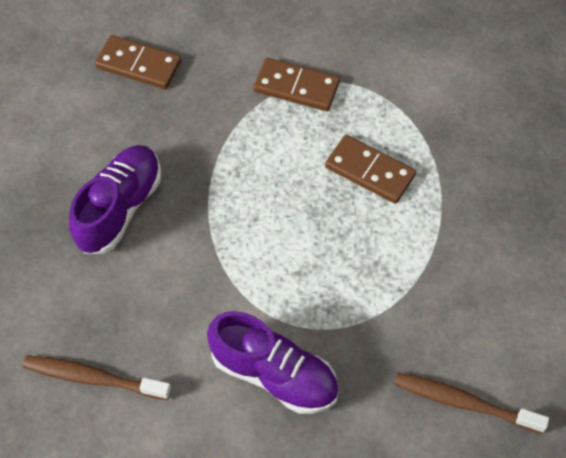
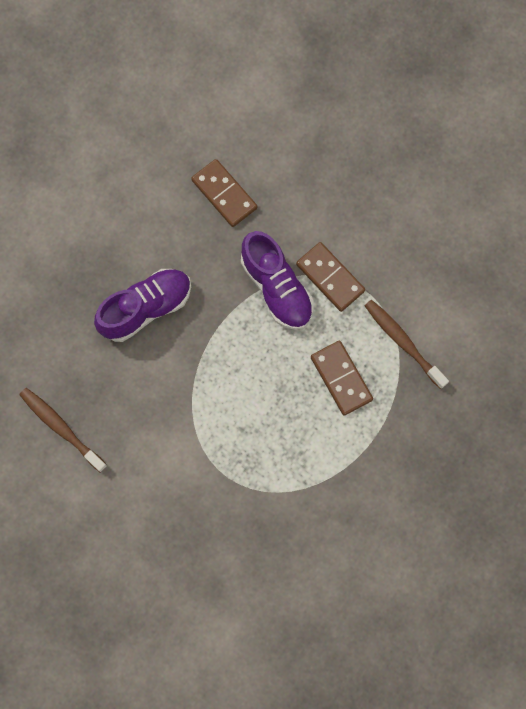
camera: 30 degrees right, 15 degrees up
purple shoe [207,311,339,414] -> purple shoe moved to [241,231,314,330]
brown toothbrush [394,373,549,434] -> brown toothbrush moved to [365,300,449,389]

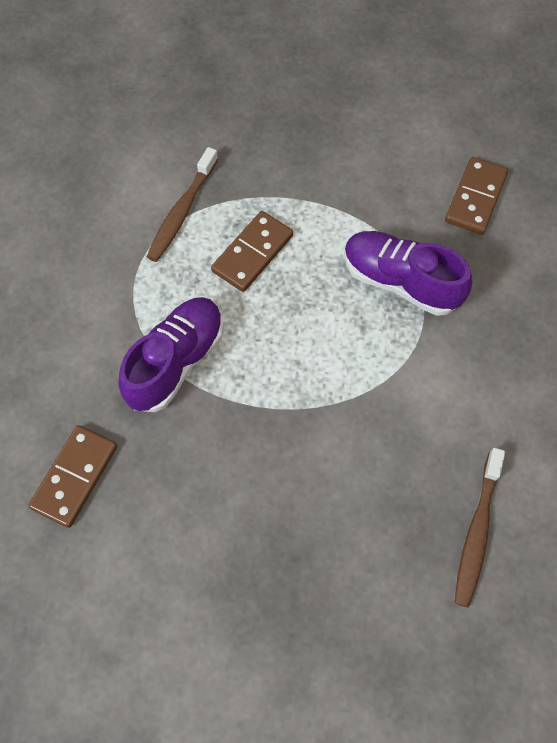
camera: 115 degrees left, 10 degrees down
purple shoe [94,269,191,342] -> purple shoe moved to [344,231,472,316]
brown domino [296,242,365,312] -> brown domino moved to [445,157,508,235]

